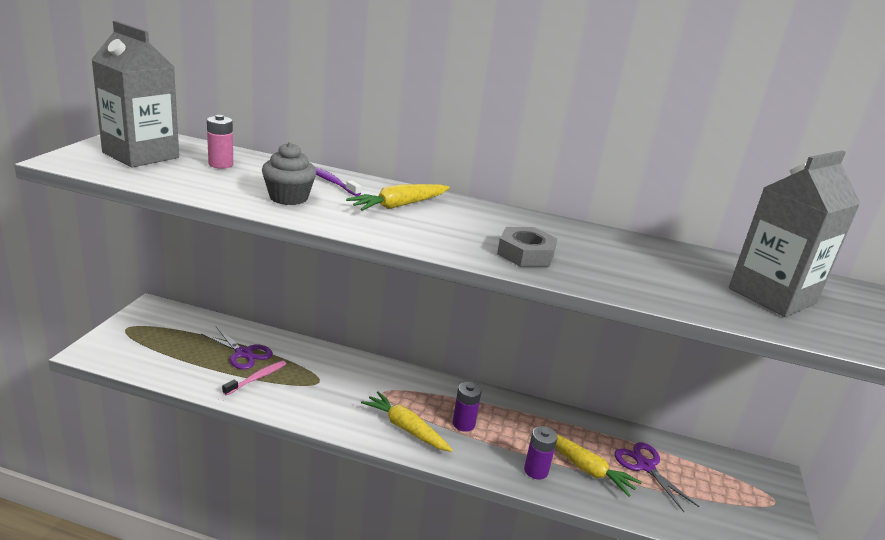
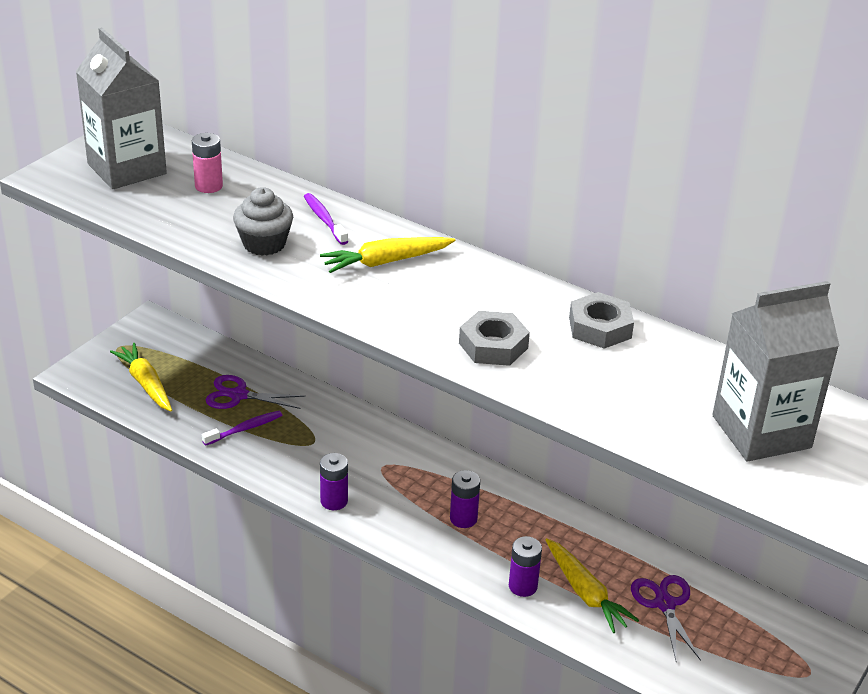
camera: 20 degrees right, 10 degrees up
purple scissors [201,327,273,369] -> purple scissors turned 135 degrees clockwise [206,375,306,409]
pink toothbrush [222,361,286,395] -> purple toothbrush [202,411,282,446]
yellow carrot [361,391,453,452] -> yellow carrot moved to [110,343,172,412]
none -> purple battery [320,453,348,510]
none -> grey nut [569,292,634,349]

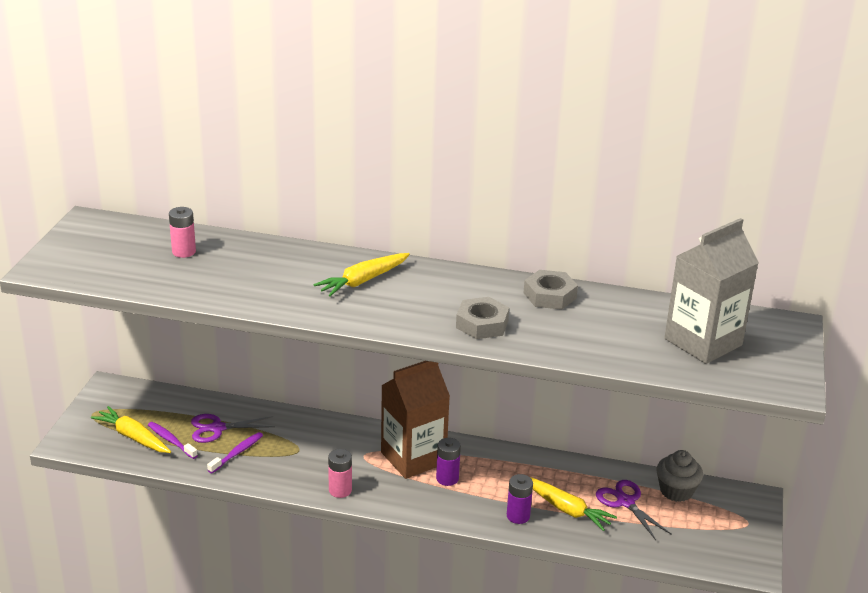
camera: 20 degrees left, 5 degrees down
grey carton [76,27,167,189] -> none
grey cupcake [233,187,293,256] -> grey cupcake moved to [657,450,703,502]
purple toothbrush [304,193,348,245] -> purple toothbrush moved to [148,422,198,459]
purple battery [320,453,348,510] -> pink battery [328,449,352,498]
none -> brown carton [381,361,450,479]

